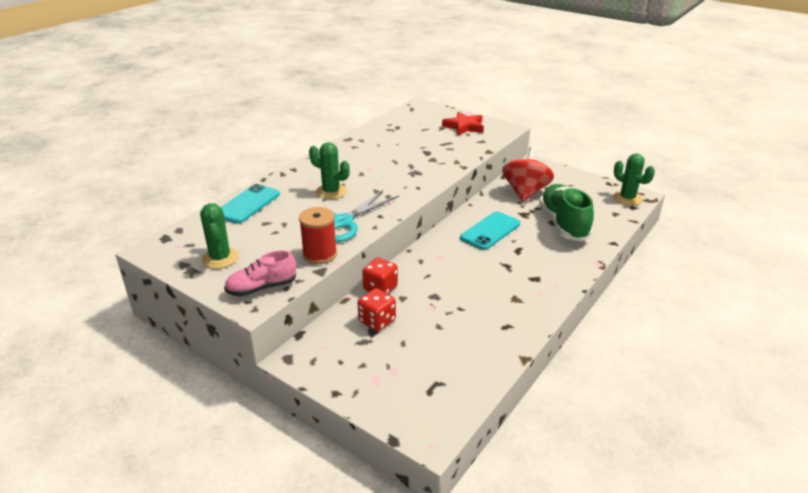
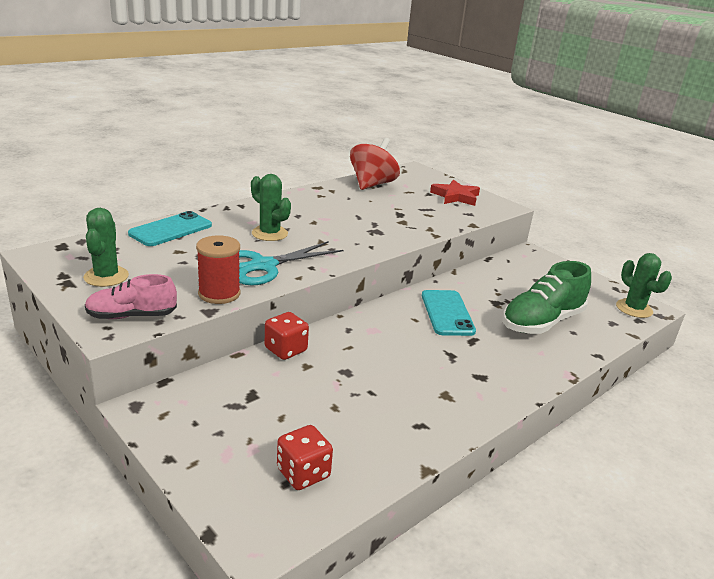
camera: 10 degrees right, 5 degrees down
red dice [358,288,396,331] -> red dice moved to [277,425,333,490]
turquoise phone [460,211,520,250] -> turquoise phone turned 60 degrees counterclockwise [422,290,476,336]
red spinning top [502,147,554,202] -> red spinning top moved to [350,138,400,190]
green shoe [539,184,594,241] -> green shoe turned 135 degrees counterclockwise [502,261,591,334]

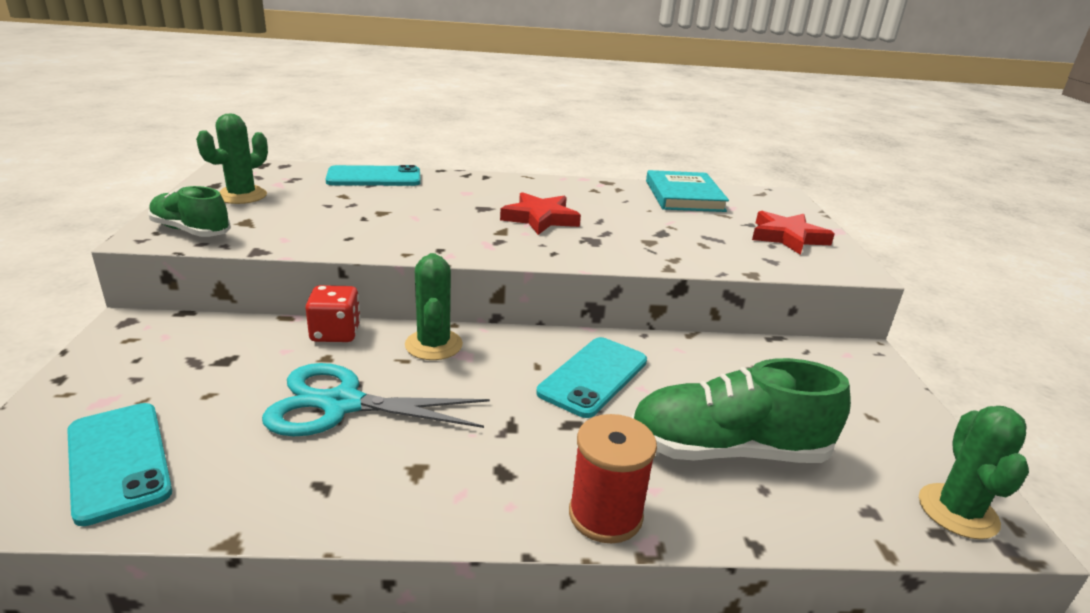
camera: 40 degrees right, 0 degrees up
pink shoe [85,274,177,319] -> green shoe [148,186,231,237]
red spool [196,235,241,304] -> red spool moved to [569,414,657,544]
turquoise scissors [239,241,344,286] -> turquoise scissors moved to [262,363,490,436]
green cactus [251,174,291,241] -> green cactus moved to [405,253,463,360]
red dice [277,425,333,490] -> turquoise phone [67,403,172,526]
red spinning top [350,138,400,190] -> turquoise book [646,170,729,212]
none -> red star [500,192,581,235]

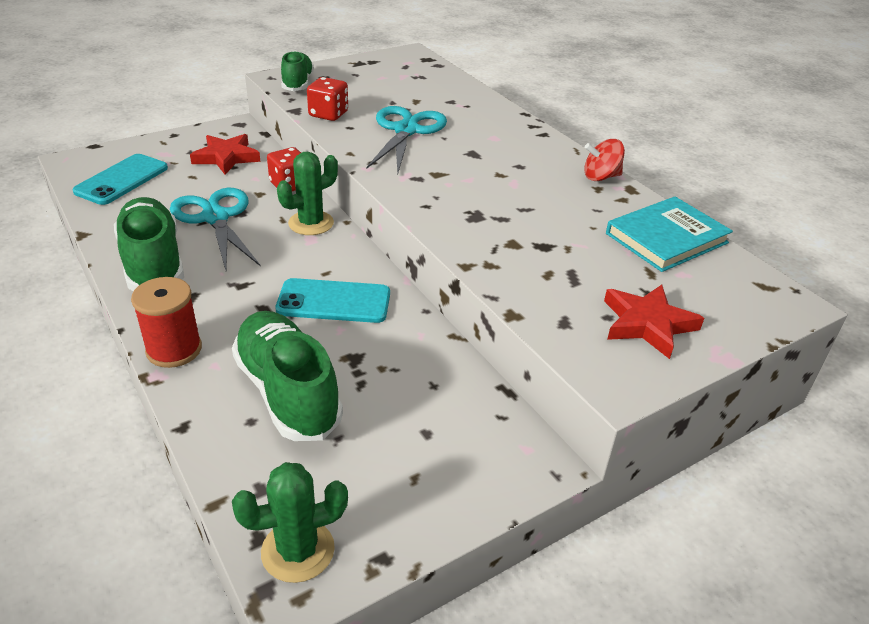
camera: 60 degrees right, 10 degrees up
green cactus [196,113,268,204] -> none
turquoise phone [326,165,421,186] -> none
red star [500,192,581,235] -> red star moved to [190,134,260,174]
none -> green shoe [114,197,184,291]
none -> red dice [307,77,348,121]
none -> turquoise scissors [366,106,447,174]
none -> red spinning top [584,139,625,181]

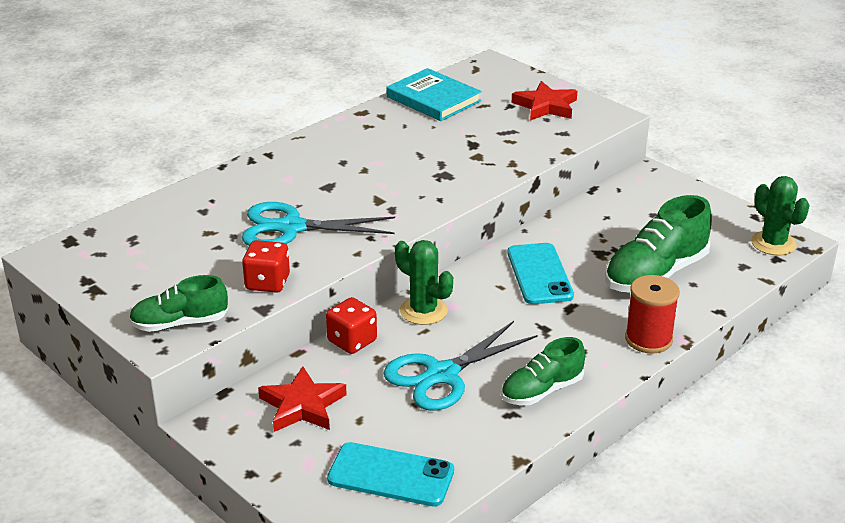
camera: 100 degrees left, 5 degrees down
green shoe [114,197,184,291] -> green shoe [501,337,585,405], size x0.62
red spinning top [584,139,625,181] -> none

